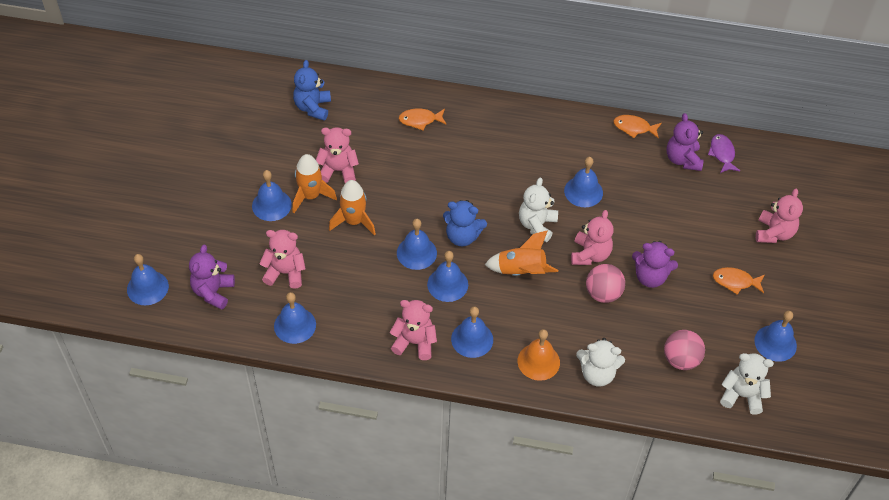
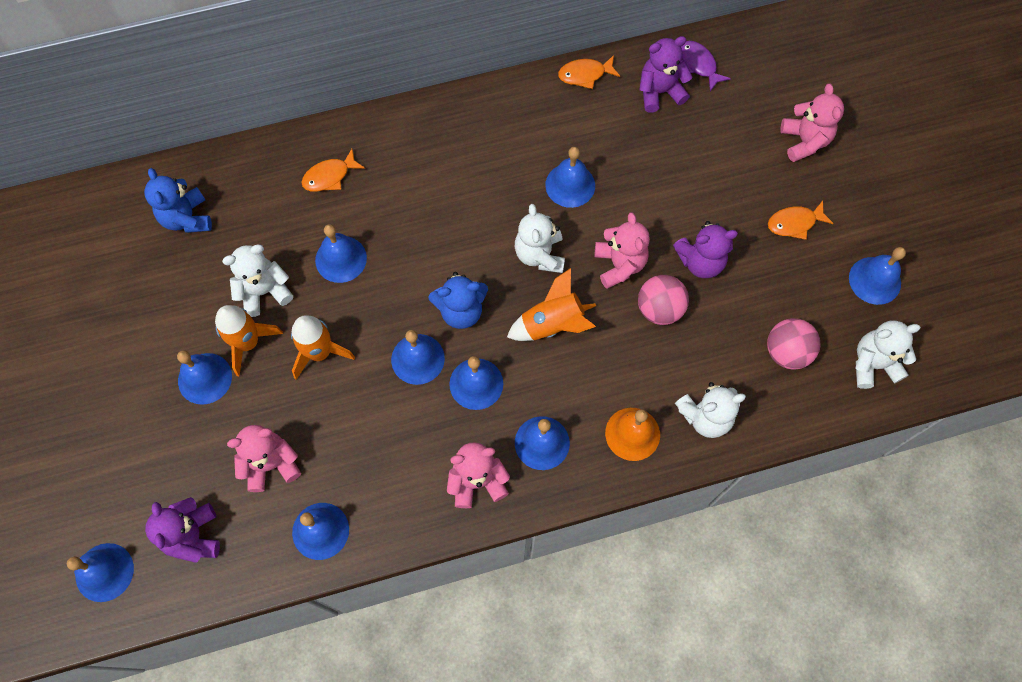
camera: 25 degrees left, 15 degrees up
pink teddy bear [316,127,359,183] -> white teddy bear [222,245,293,317]
purple teddy bear [667,113,704,171] -> purple teddy bear turned 105 degrees clockwise [639,36,693,112]
none -> blue bell [315,224,367,283]

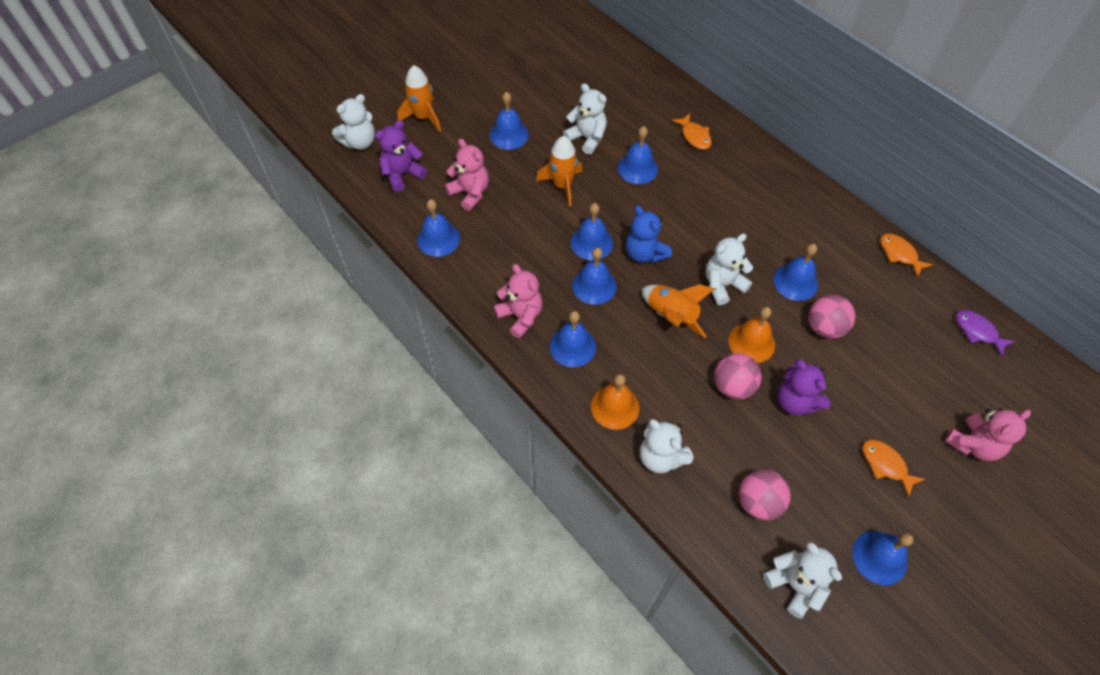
camera: 65 degrees right, 10 degrees down
blue bell [67,543,134,602] -> white teddy bear [332,94,375,150]
blue teddy bear [144,168,212,233] -> none
orange rocket [215,305,283,376] -> orange rocket moved to [397,65,441,132]
orange fish [301,149,365,191] -> orange fish turned 150 degrees counterclockwise [672,113,712,150]
pink teddy bear [595,212,650,289] -> orange bell [729,307,775,363]
purple teddy bear [639,36,693,112] -> none
purple fish [681,41,731,91] -> purple fish turned 75 degrees counterclockwise [956,310,1016,357]
none -> pink ball [808,295,856,339]

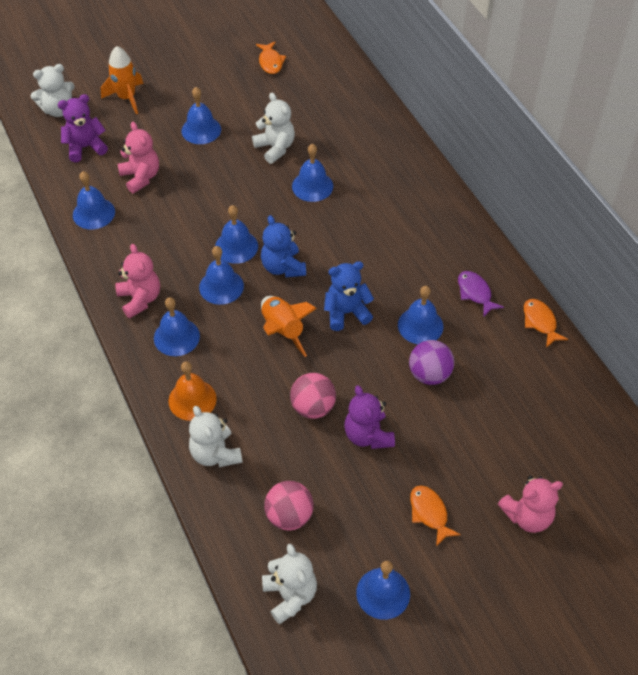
camera: 15 degrees right, 5 degrees down
orange rocket [536,136,582,207] -> none
orange fish [672,113,712,150] -> orange fish moved to [256,41,286,74]
white teddy bear [706,234,753,305] -> blue teddy bear [324,261,374,331]
orange bell [729,307,775,363] -> none
pink ball [808,295,856,339] -> purple ball [409,340,454,385]
purple fish [956,310,1016,357] -> purple fish moved to [458,271,504,317]

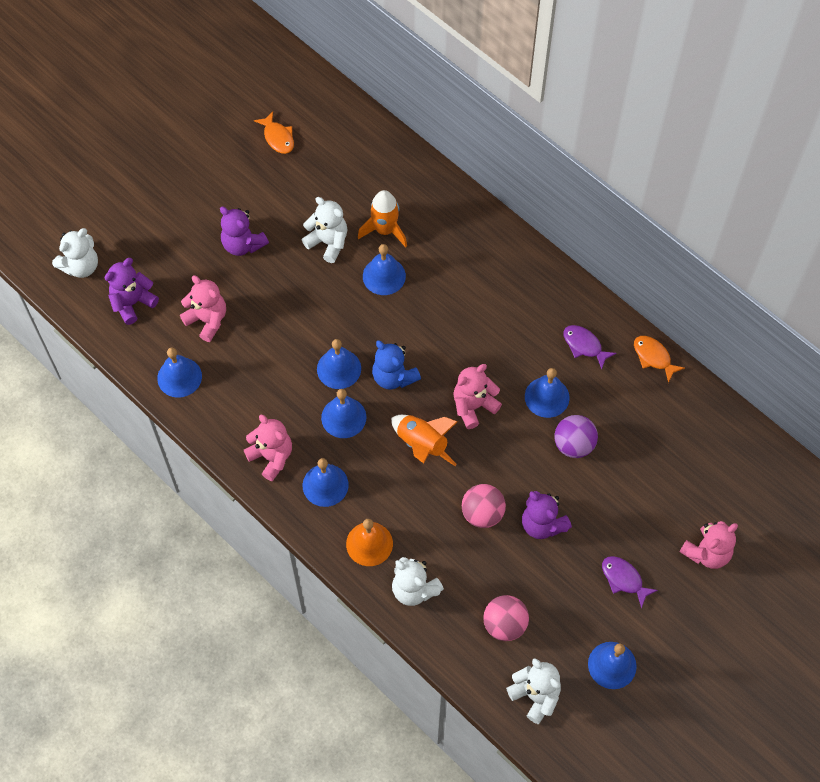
camera: 20 degrees left, 10 degrees up
orange rocket [101,46,144,114] -> orange rocket moved to [358,190,407,247]
blue bell [182,87,221,144] -> purple teddy bear [220,207,269,256]
blue teddy bear [324,261,374,331] -> pink teddy bear [453,364,502,429]
orange fish [410,485,461,547] -> purple fish [602,556,658,608]

